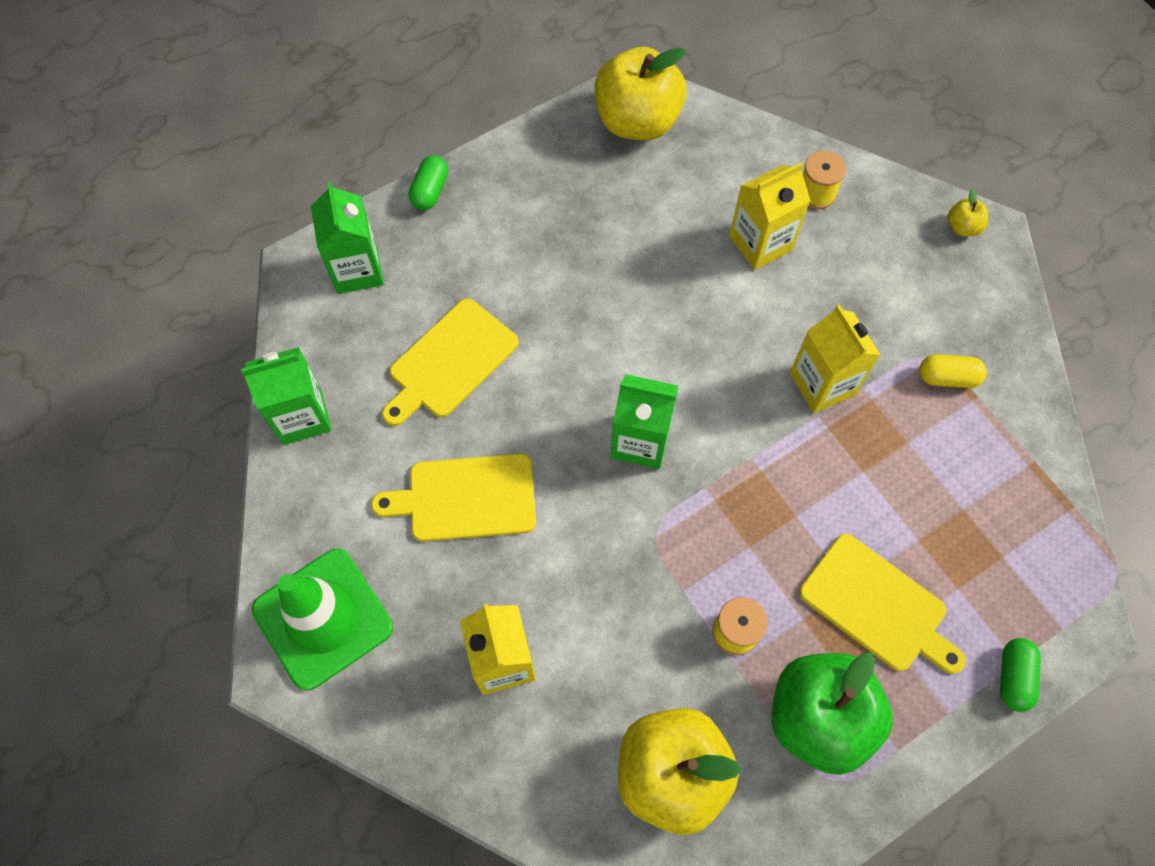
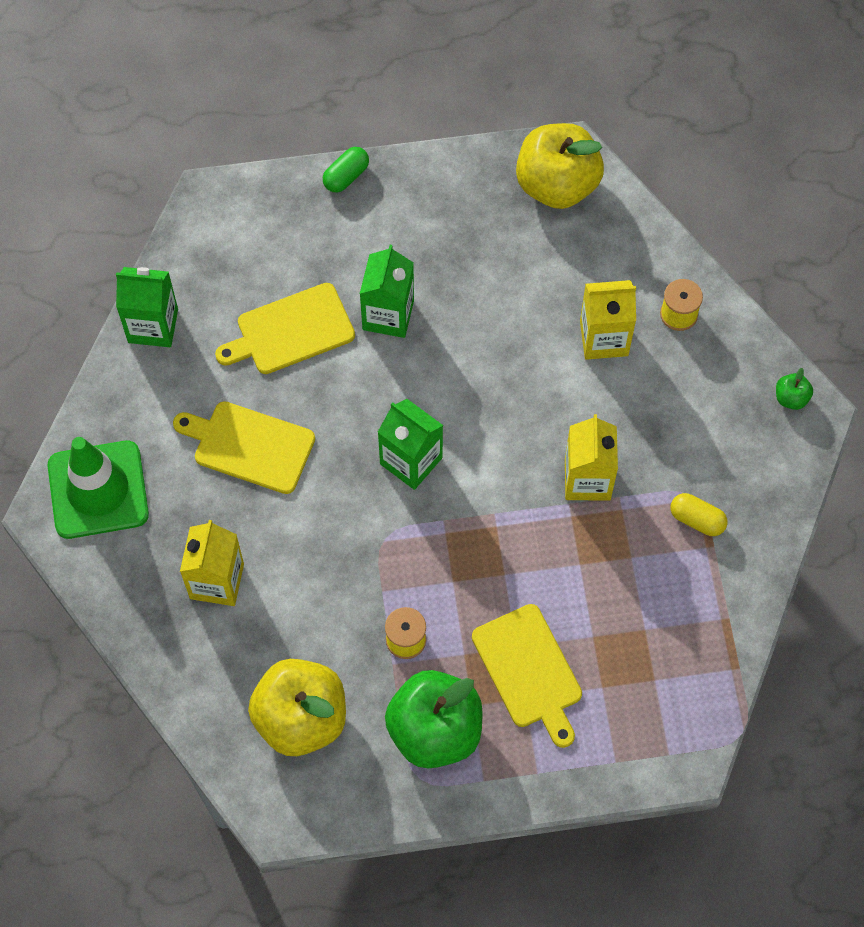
camera: 25 degrees right, 0 degrees up
green carton [311,182,384,294] -> green carton moved to [360,245,414,338]
yellow apple [948,190,988,236] -> green apple [776,368,813,410]
green capsule [1000,638,1041,712] -> none

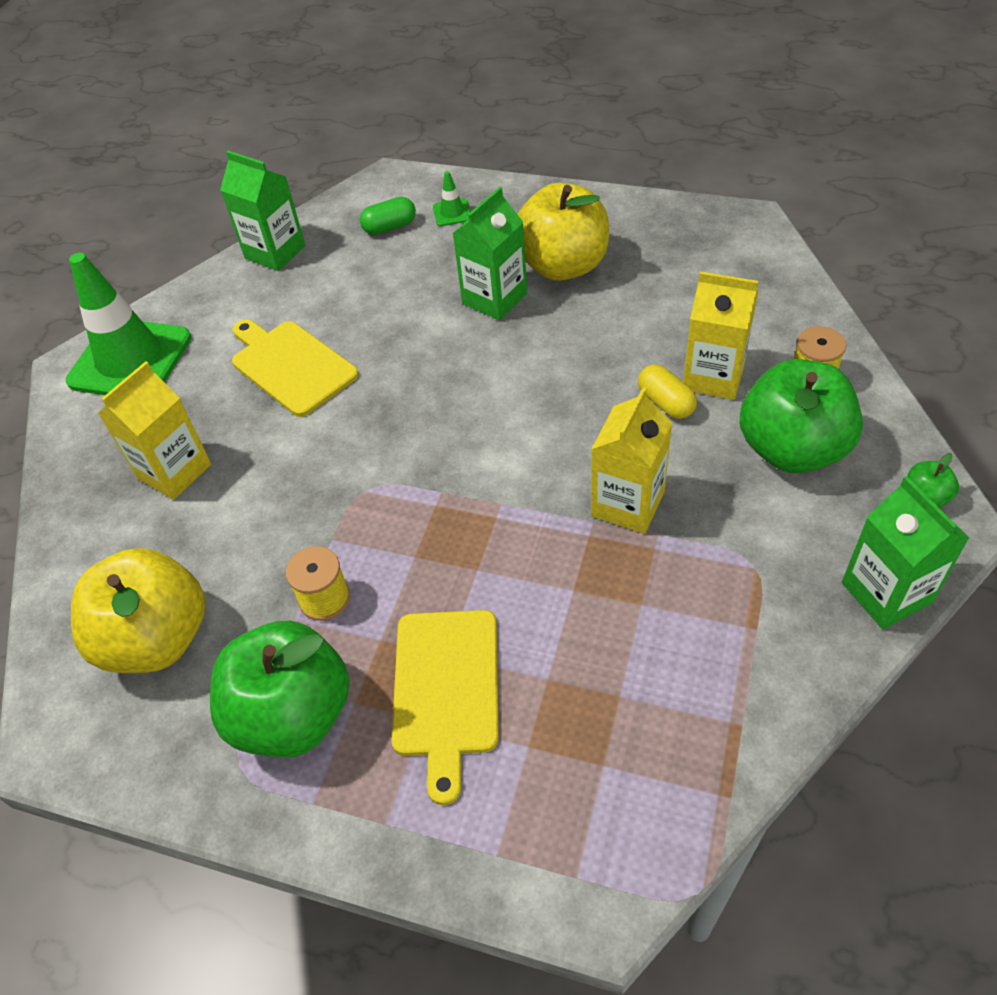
camera: 30 degrees right, 15 degrees down
yellow cutting board [215,283,355,374] -> none
green capsule [323,147,369,193] -> green capsule moved to [360,197,416,235]
green carton [378,399,443,490] -> green carton moved to [842,476,969,629]
yellow apple [516,123,604,209] -> yellow apple moved to [518,183,609,281]
yellow capsule [671,493,728,536] -> yellow capsule moved to [638,364,697,419]
none -> green traffic cone [433,171,471,226]
none -> green apple [739,359,863,473]

